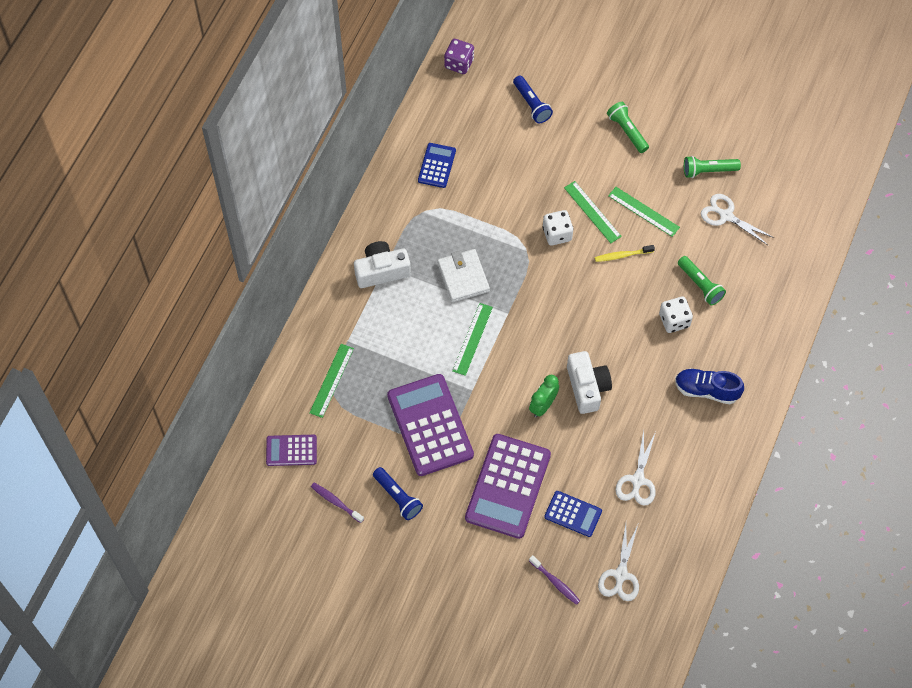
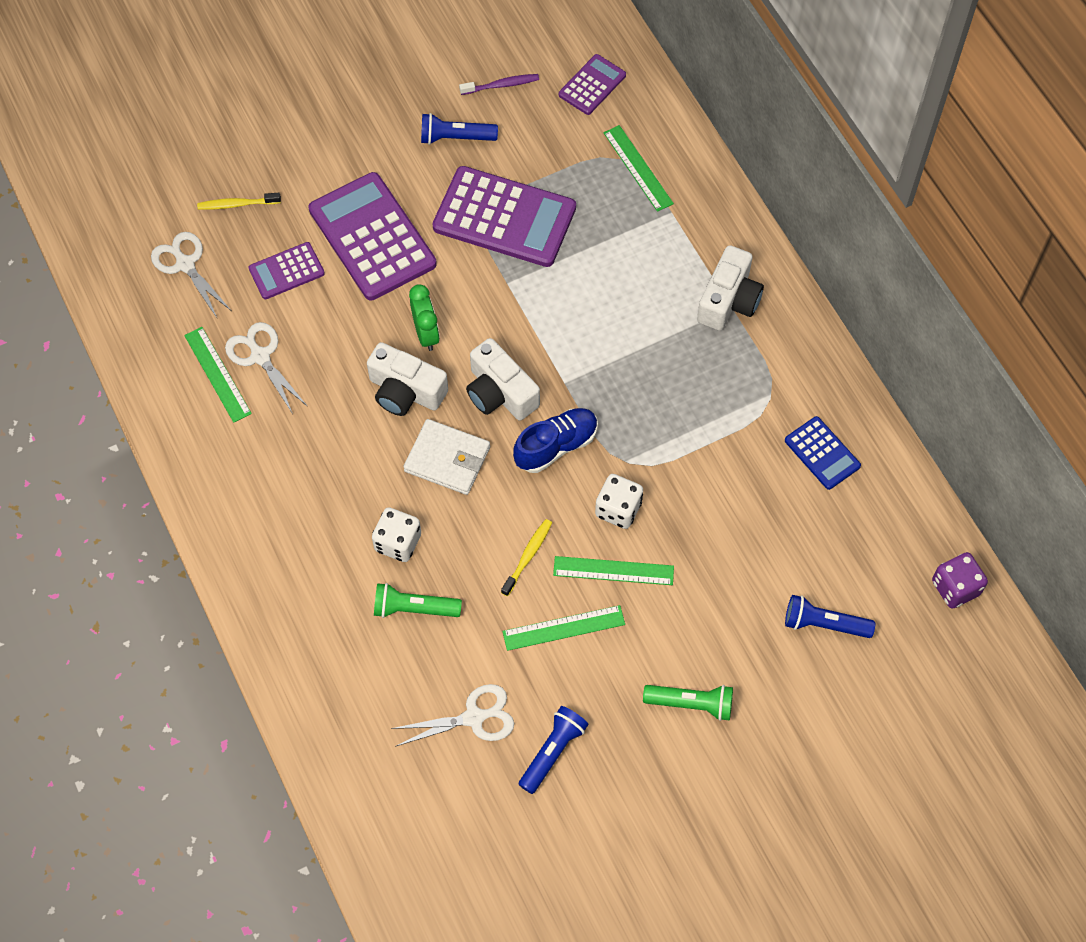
camera: 130 degrees right, 0 degrees up
white wallet [438,249,490,302] -> white wallet moved to [404,419,490,495]
green ruler [452,303,493,376] -> green ruler moved to [184,327,252,423]
purple toothbrush [529,555,580,605] -> yellow toothbrush [197,193,281,210]
blue calculator [544,491,602,537] -> purple calculator [248,242,325,299]
blue shoe [675,368,744,404] -> blue shoe moved to [513,408,598,473]
green flashlight [684,156,741,178] -> blue flashlight [518,706,589,794]
none -> white camera [466,338,540,421]

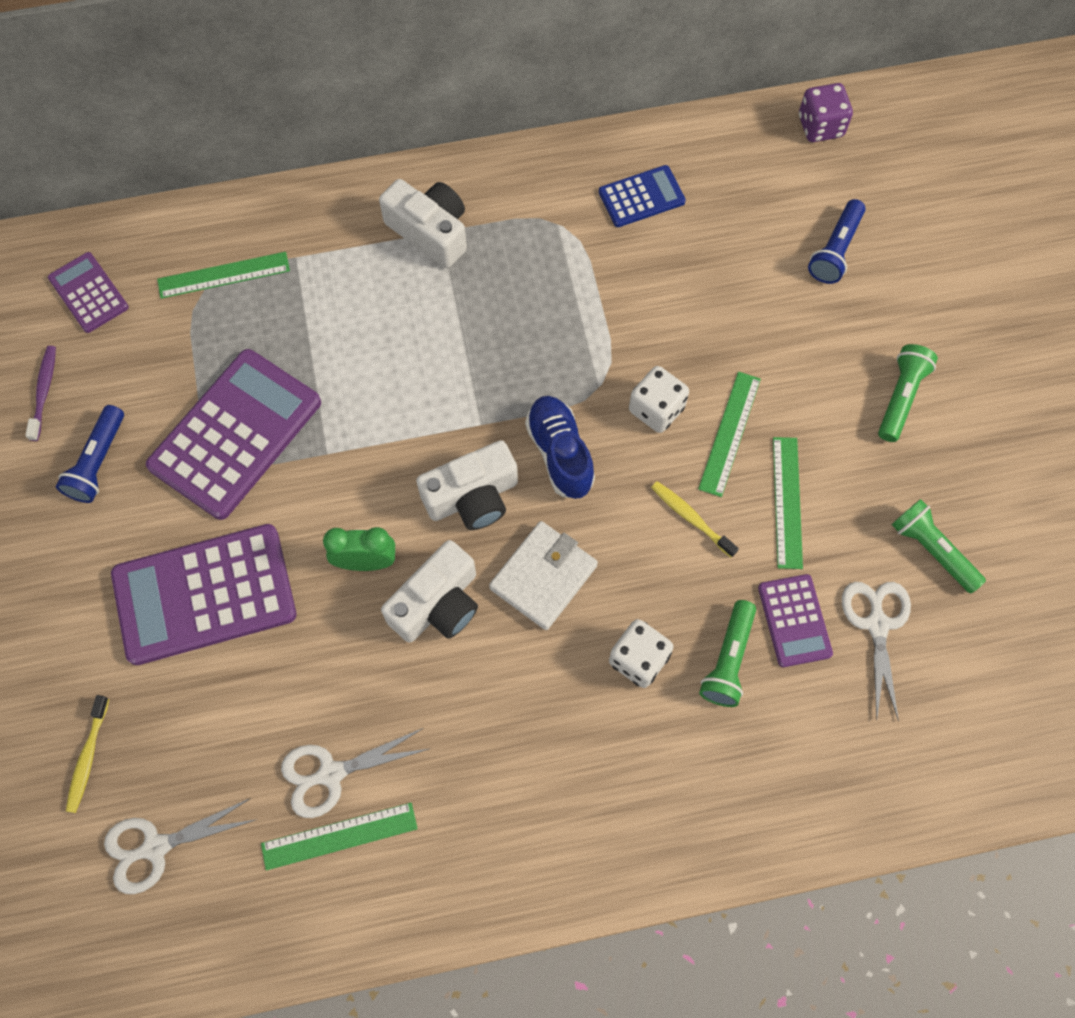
camera: 75 degrees left, 5 degrees up
purple calculator [248,242,325,299] -> purple calculator moved to [758,574,833,667]
blue flashlight [518,706,589,794] -> green flashlight [892,499,986,593]

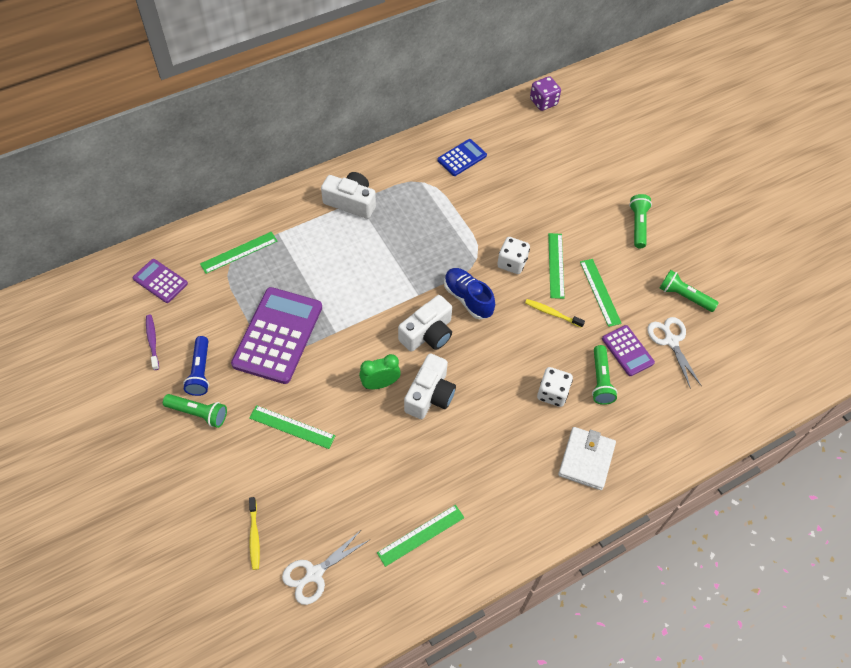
camera: 20 degrees left, 10 degrees down
purple calculator [111,524,296,665] -> green ruler [249,405,335,449]
white scissors [281,728,429,818] -> none
white wallet [489,521,598,630] -> white wallet moved to [558,427,616,490]
blue flashlight [808,199,866,284] -> none
none -> green flashlight [163,394,227,428]

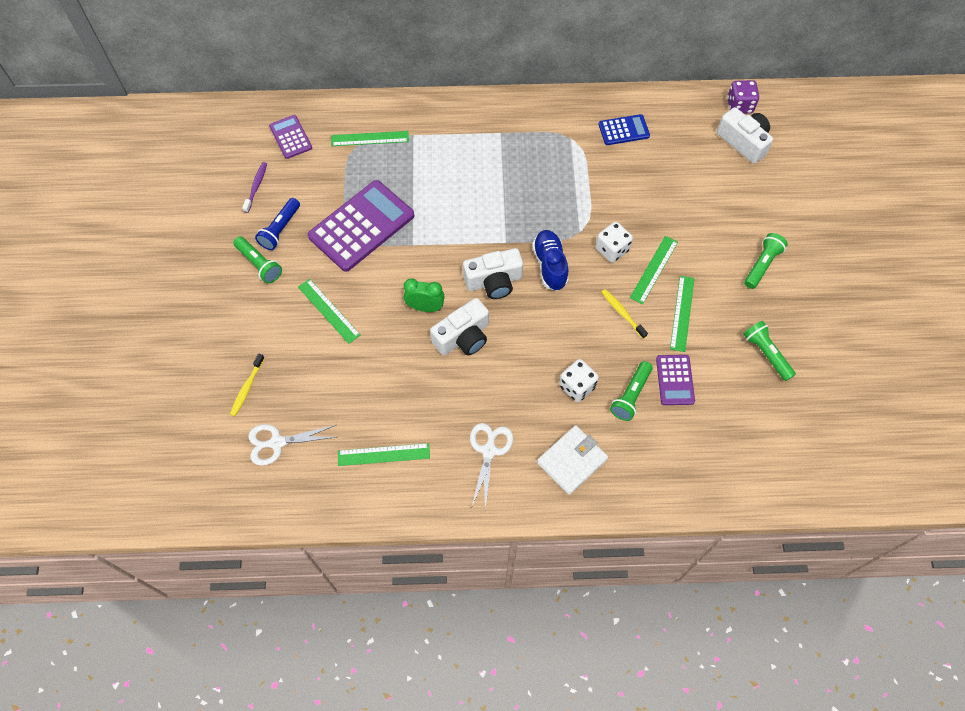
camera: 30 degrees right, 5 degrees up
white camera [321,172,376,219] -> white camera moved to [717,107,773,164]
white scissors [647,317,702,389] -> white scissors moved to [470,423,513,509]

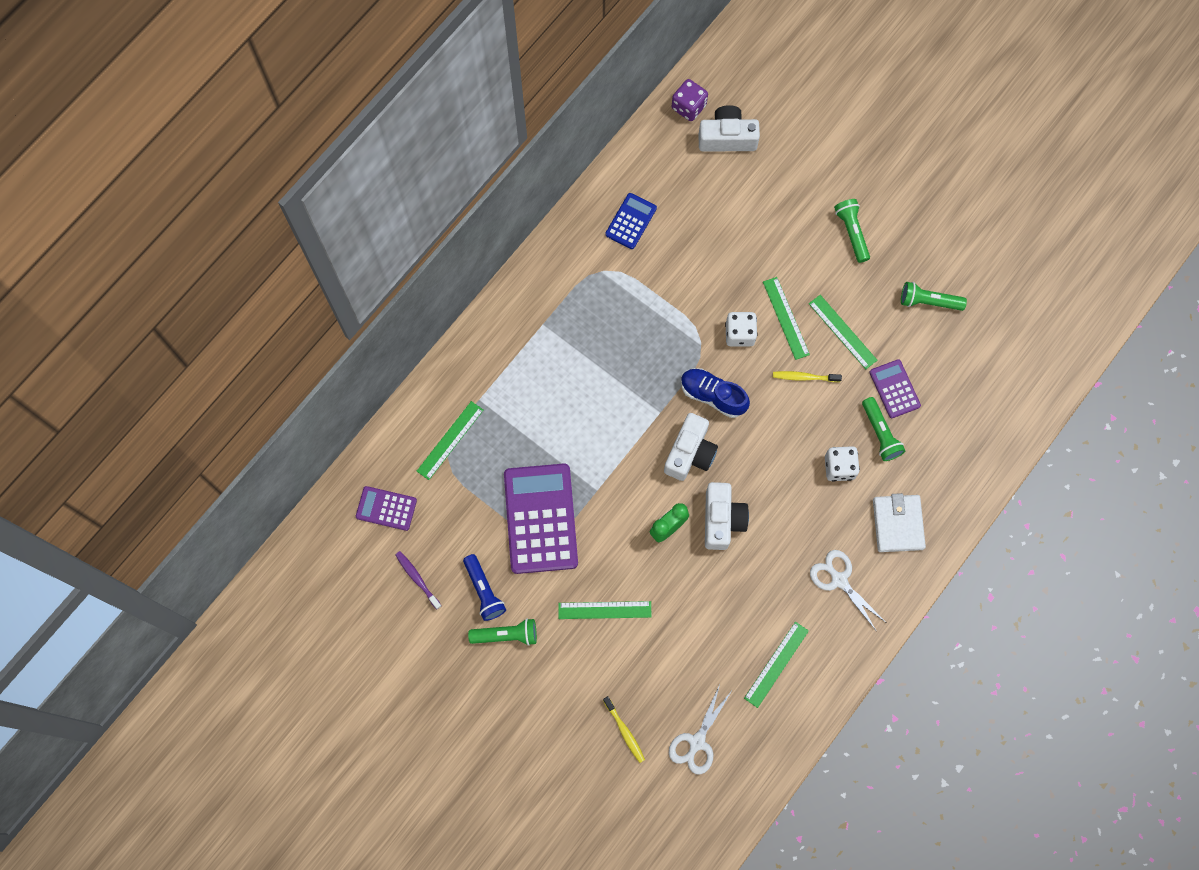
camera: 50 degrees left, 10 degrees up
purple calculator [656,355,695,405] -> purple calculator turned 150 degrees counterclockwise [869,359,921,418]

